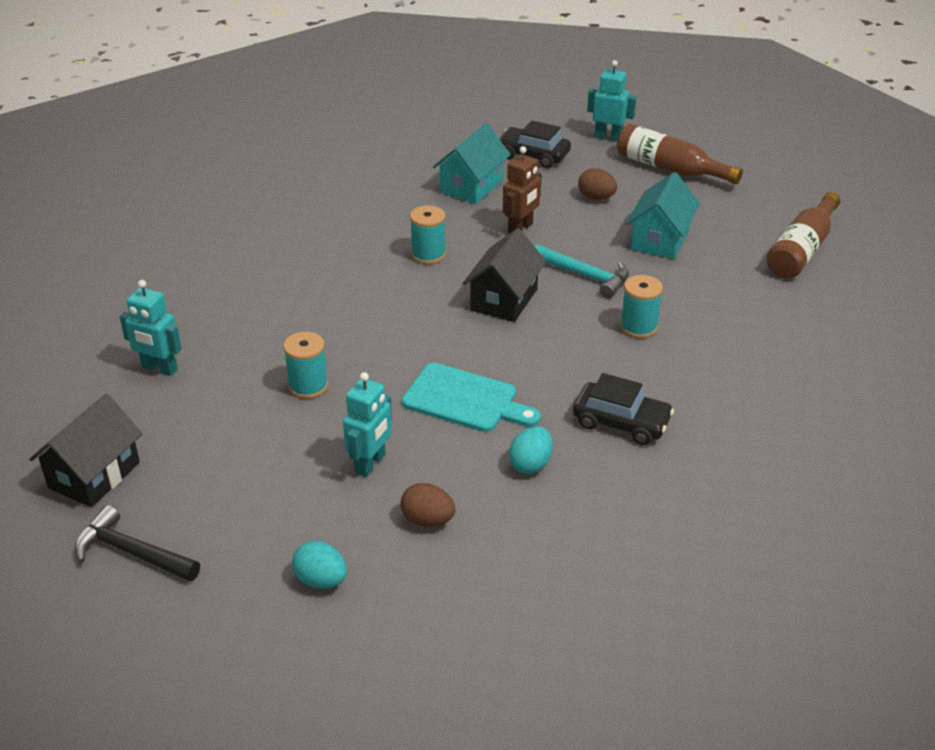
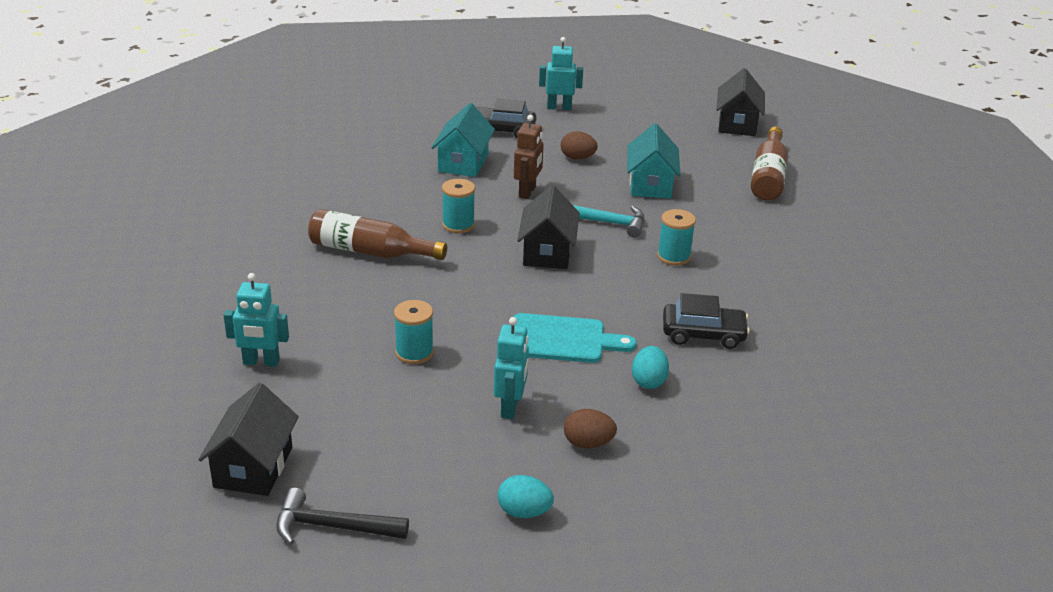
camera: 20 degrees left, 5 degrees down
brown bottle [617,124,743,184] -> brown bottle moved to [308,209,447,260]
none -> black house [716,68,765,136]

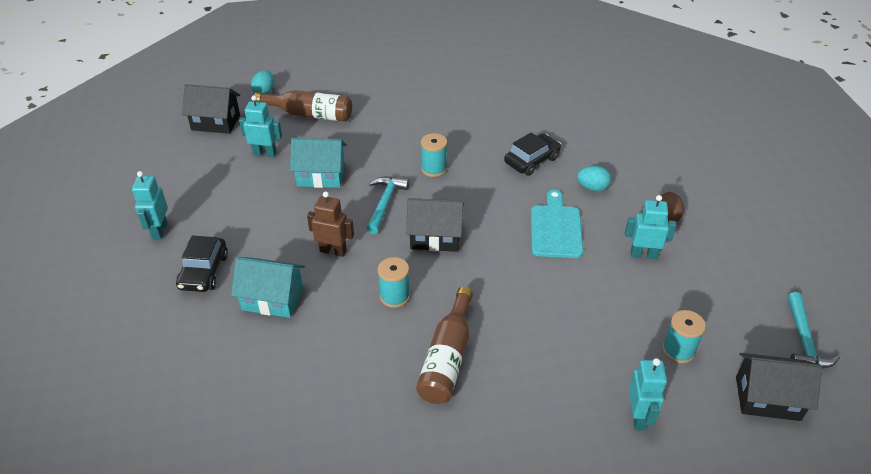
camera: 90 degrees left, 10 degrees up
black hammer [276,488,409,545] -> turquoise hammer [787,292,840,369]
turquoise spool [394,300,434,364] -> turquoise spool moved to [662,310,706,363]
turquoise egg [497,475,554,518] -> turquoise egg moved to [251,70,274,94]
brown egg [561,131,598,160] -> none
black car [663,293,750,349] -> black car turned 45 degrees clockwise [504,133,561,176]
none -> turquoise robot [239,95,282,157]

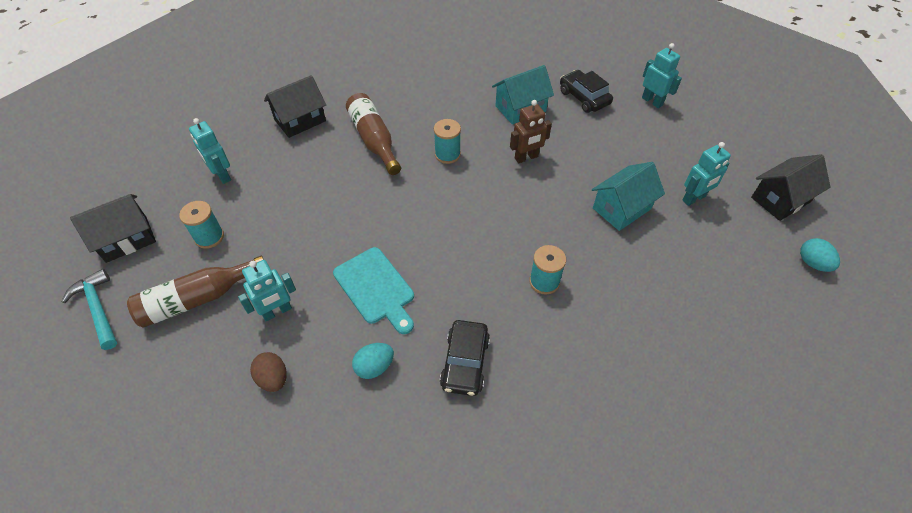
camera: 140 degrees right, 10 degrees up
brown bottle [254,90,352,122] -> brown bottle moved to [127,256,264,328]
turquoise hammer [366,176,409,234] -> none
black house [406,198,464,252] -> black house moved to [264,75,326,138]

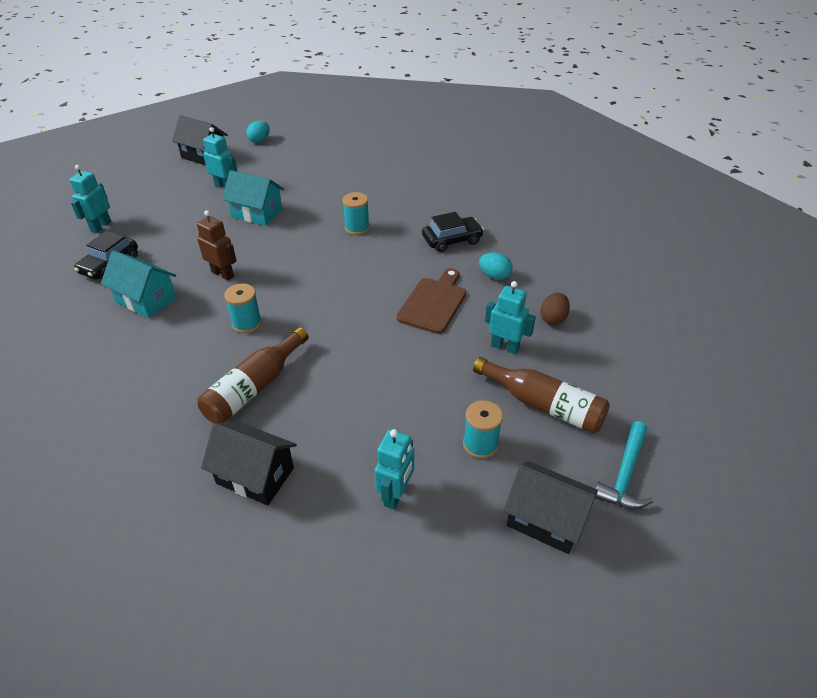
camera: 120 degrees left, 10 degrees down
turquoise cutting board [333,247,414,334] -> brown cutting board [396,268,466,334]

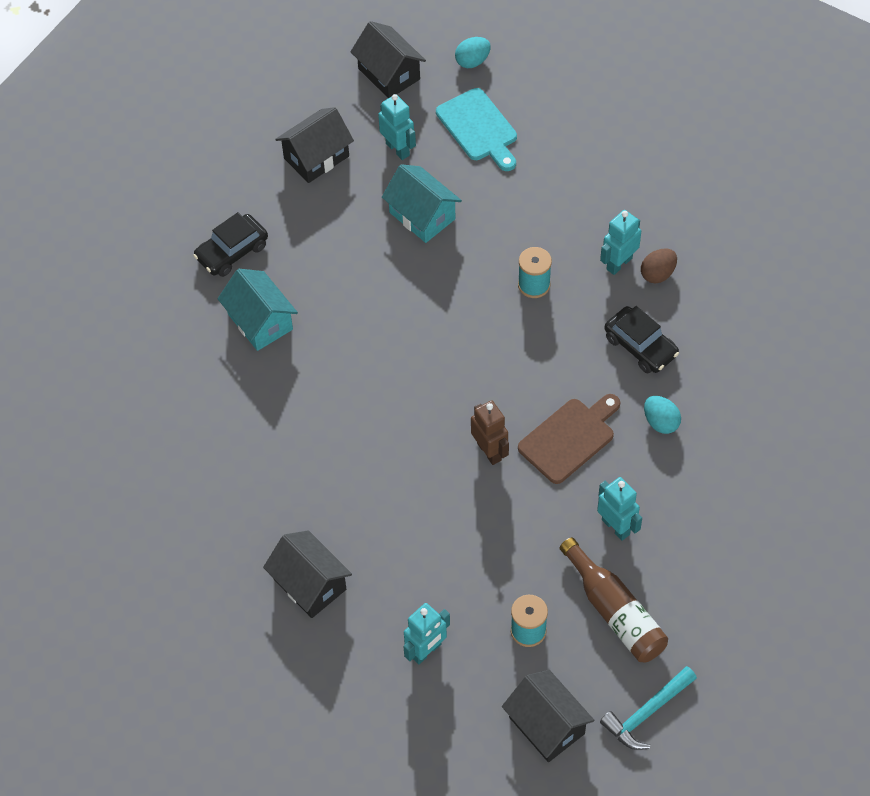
camera: 25 degrees right, 15 degrees up
turquoise robot [69,165,111,233] -> turquoise robot moved to [600,210,641,275]
brown robot [197,210,237,281] -> brown robot moved to [471,400,509,465]
brown bottle [197,327,309,423] -> none
turquoise spool [224,283,262,333] -> none
black car [422,212,484,252] -> black car turned 45 degrees clockwise [604,306,679,374]
brown egg [540,293,570,325] -> brown egg moved to [641,248,677,284]
none -> black house [275,107,354,183]
none -> turquoise cutting board [436,88,517,171]

